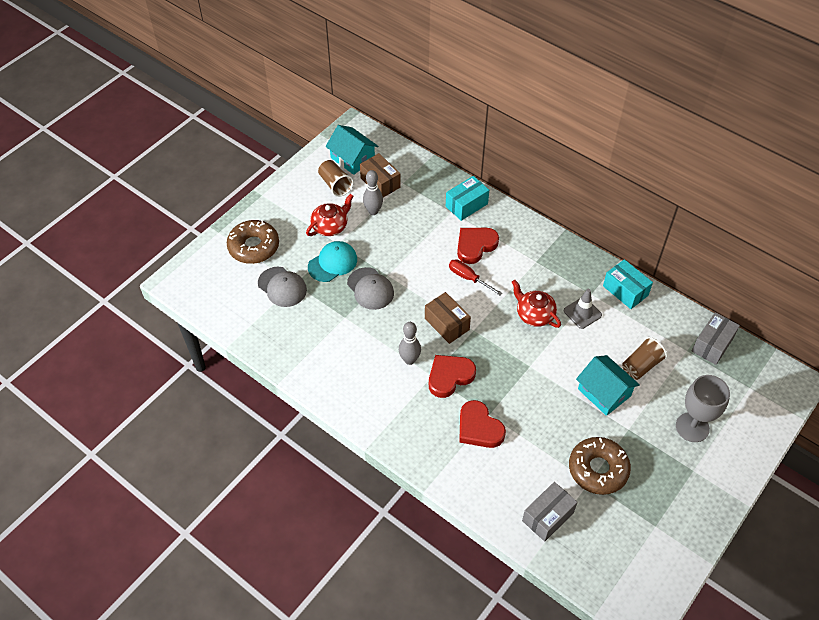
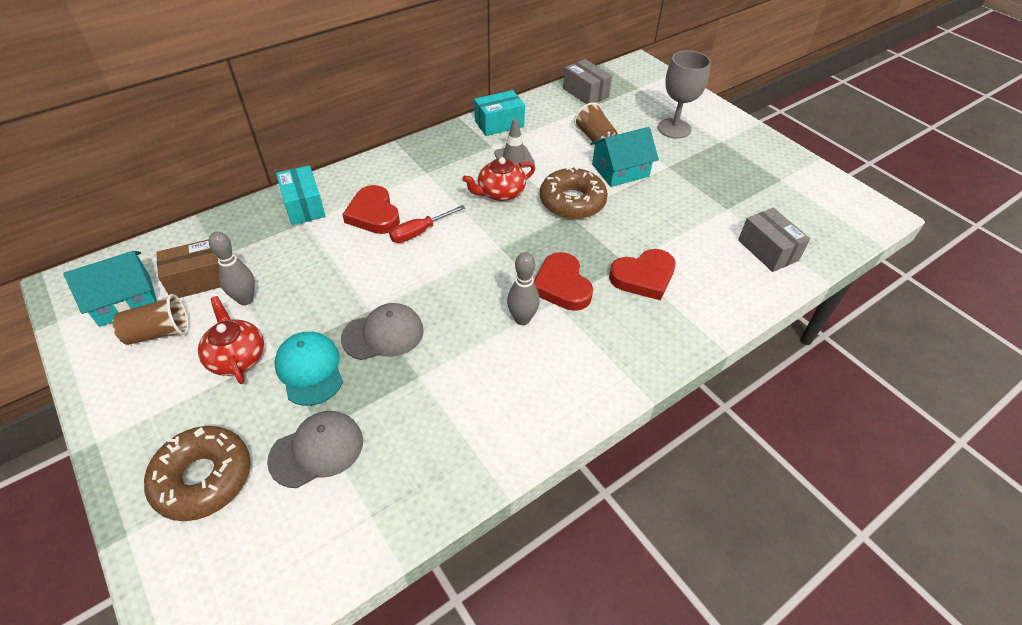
camera: 75 degrees left, 5 degrees down
brown box [425,292,471,344] -> none
brown donut [569,437,631,495] -> brown donut moved to [540,166,608,219]

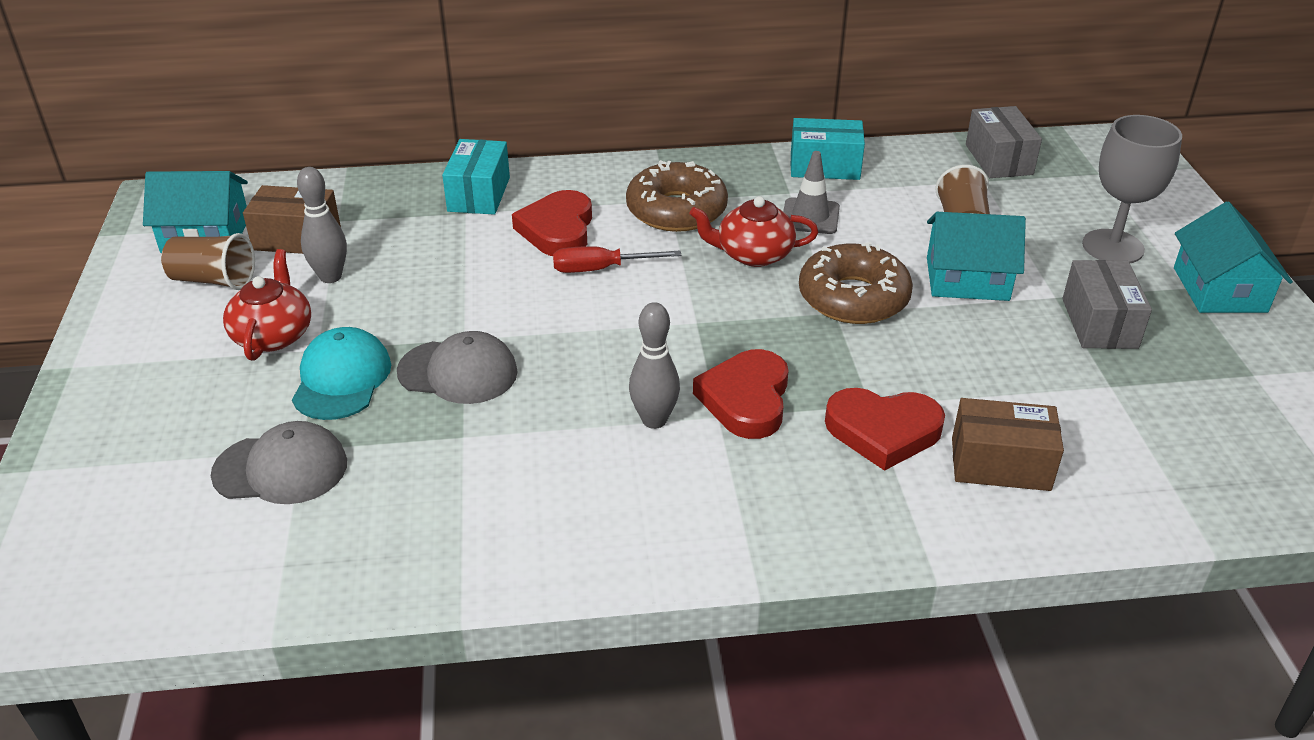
camera: 30 degrees right, 10 degrees down
brown donut [144,426,251,521] -> brown donut moved to [626,160,728,232]
grey box [738,208,810,272] -> grey box moved to [1062,260,1152,349]
none -> brown box [952,398,1064,491]
none -> turquoise house [1174,202,1293,313]

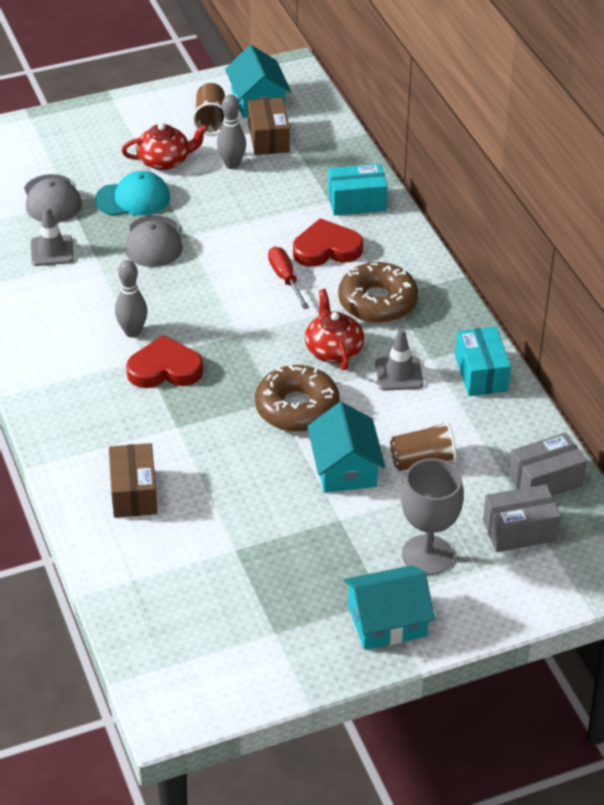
camera: 75 degrees right, 5 degrees up
red heart [825,388,945,471] -> none
grey box [1062,260,1152,349] -> grey box moved to [483,484,561,552]
none -> grey traffic cone [30,206,74,266]

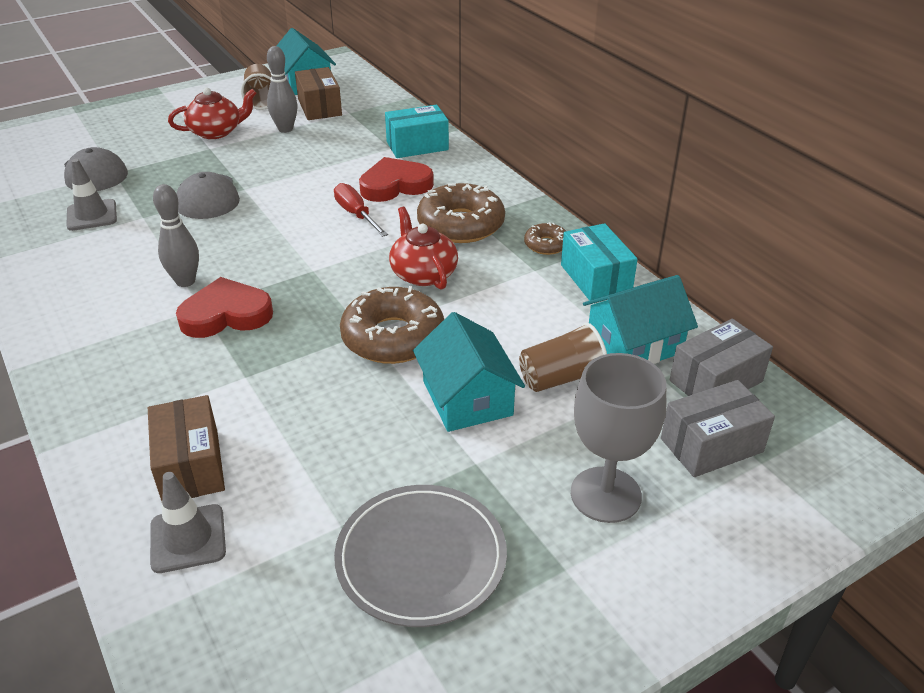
camera: 10 degrees left, 5 degrees down
turquoise cap [95,171,170,216] -> none
turquoise house [343,565,435,650] -> turquoise house moved to [583,275,698,364]
grey traffic cone [375,328,423,391] -> grey traffic cone moved to [150,472,226,573]
none -> grey plate [334,485,507,627]
none -> brown donut [524,222,566,255]

